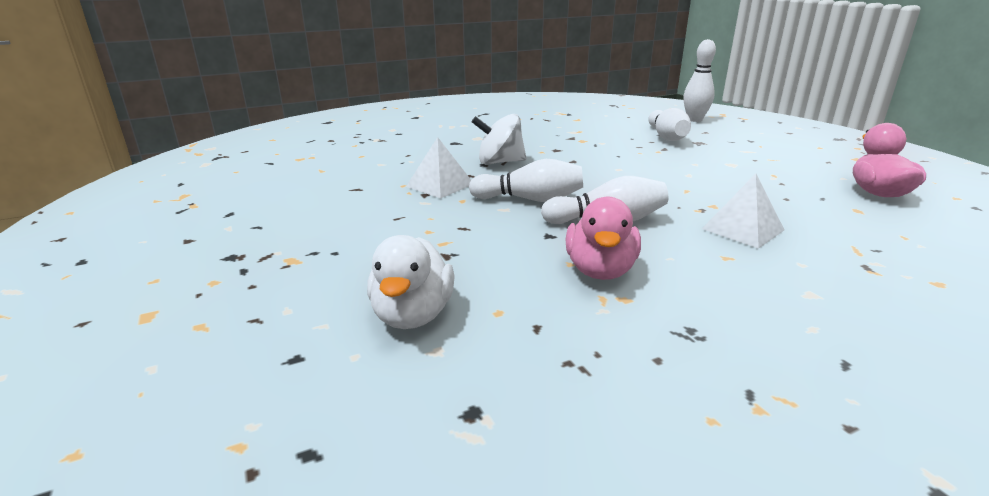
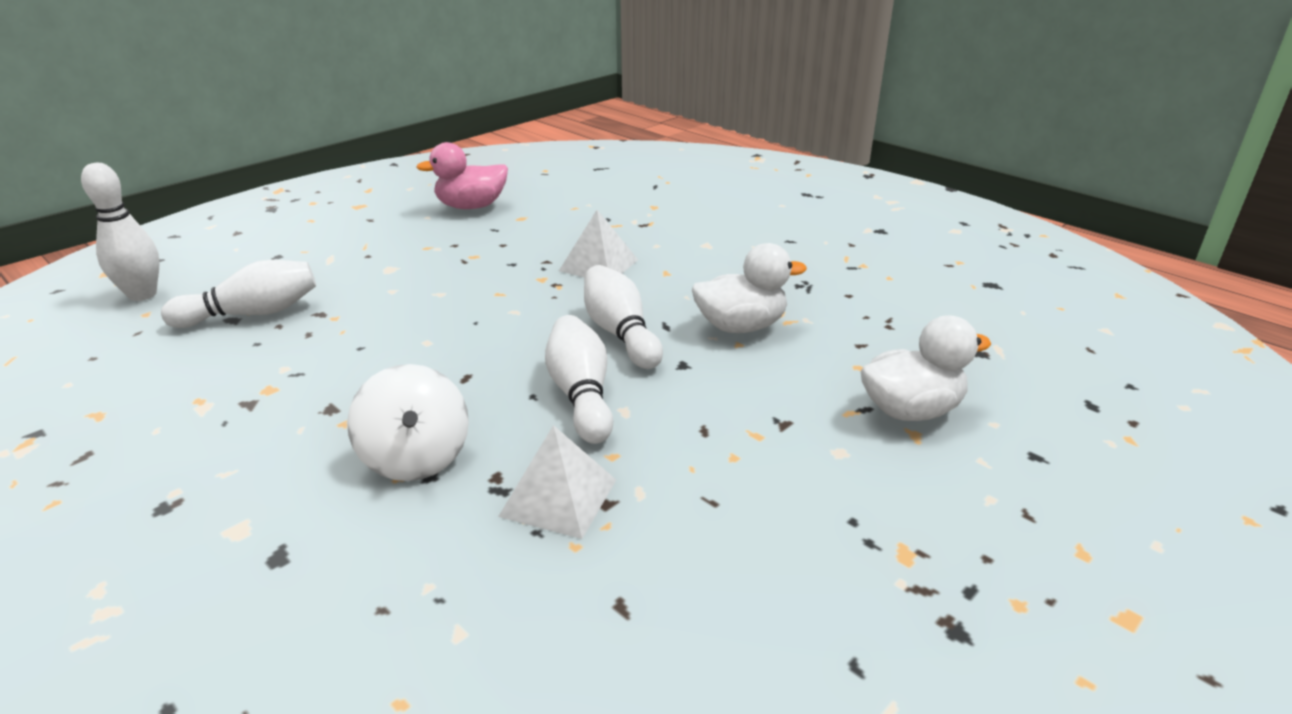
camera: 110 degrees left, 5 degrees up
pink duck [566,197,641,280] -> white duck [692,243,807,333]

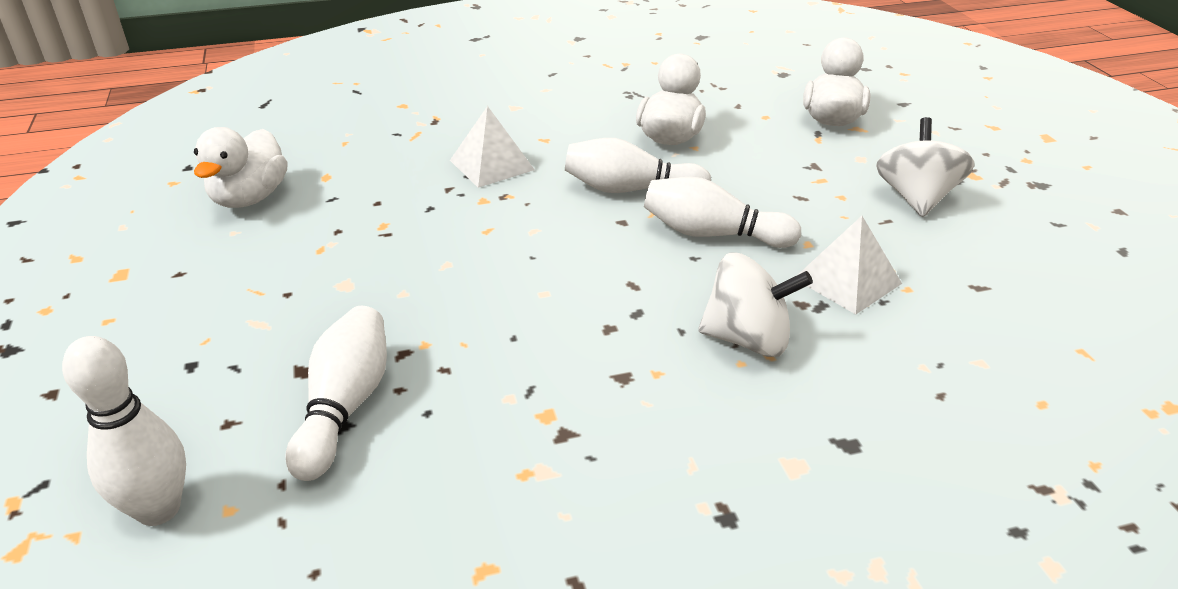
camera: 60 degrees left, 5 degrees up
pink duck [416,142,508,209] -> white duck [194,127,288,208]
none -> white spinning top [876,117,975,217]

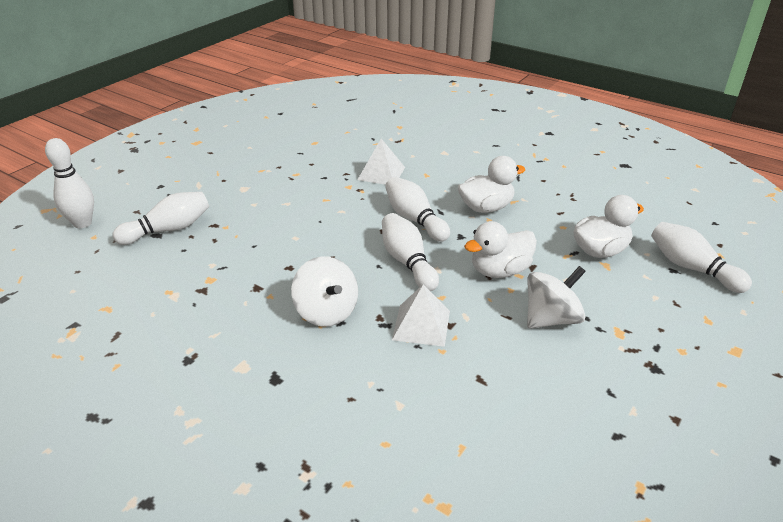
camera: 50 degrees right, 0 degrees up
white duck [194,127,288,208] -> white duck moved to [464,221,537,278]
none -> white bowling pin [651,222,752,293]

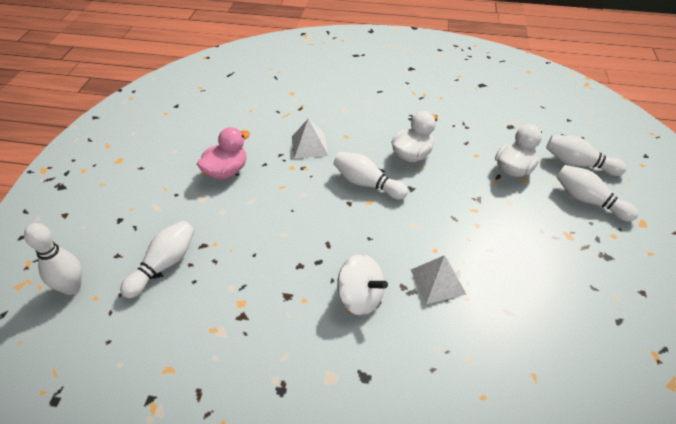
camera: 25 degrees left, 10 degrees up
white bowling pin [382,213,439,291] -> white bowling pin moved to [556,165,638,222]
white duck [464,221,537,278] -> none
white spinning top [527,266,586,329] -> none
none -> pink duck [197,127,250,180]

